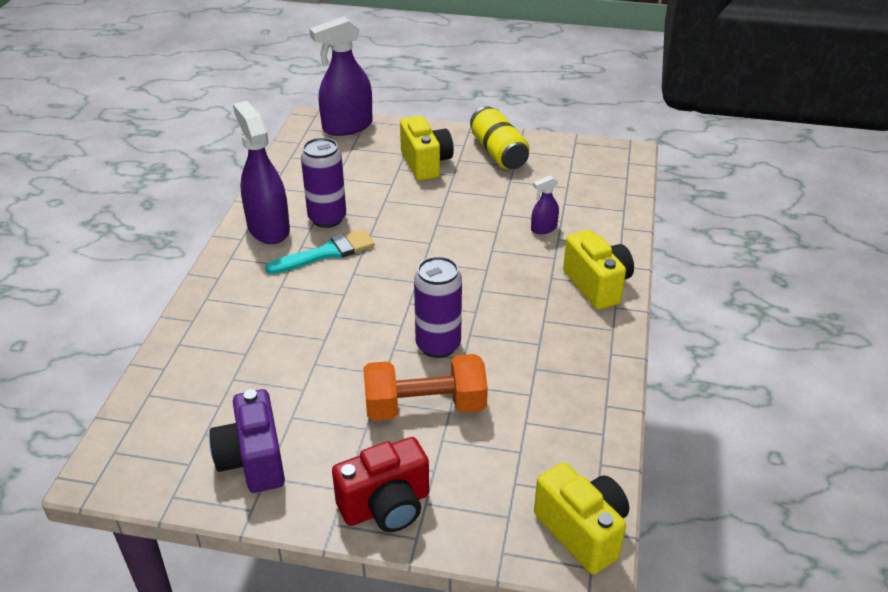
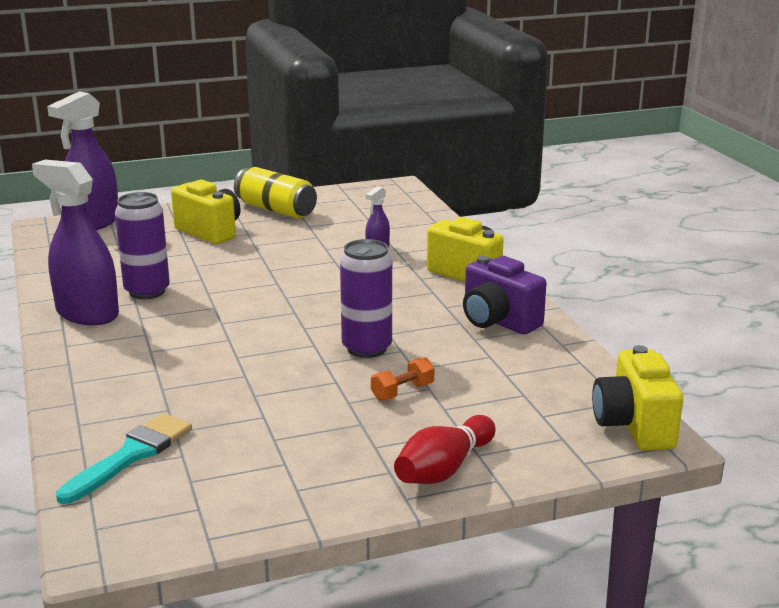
camera: 30 degrees left, 15 degrees down
purple camera [209,389,285,493] -> purple camera moved to [463,256,546,334]
turquoise brush [265,229,375,274] -> turquoise brush moved to [56,413,192,504]
red camera [332,437,429,532] -> red bowling pin [394,415,496,484]
orange dumbbell [363,354,488,421] -> orange dumbbell [371,357,434,401], size x0.48
yellow camera [534,463,629,574] -> yellow camera turned 120 degrees counterclockwise [592,345,683,451]

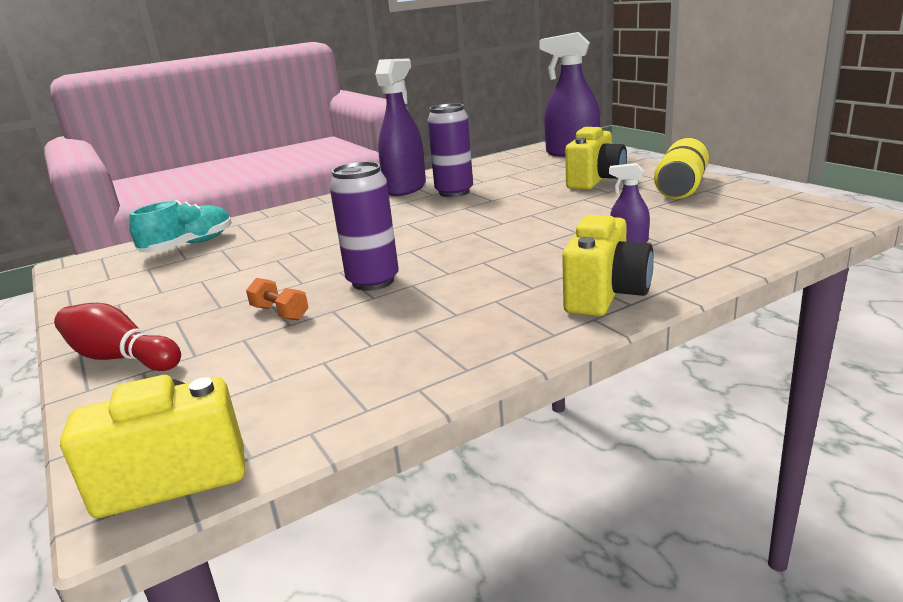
camera: 80 degrees right, 0 degrees up
turquoise brush [56,413,192,504] -> turquoise shoe [129,200,232,252]
purple camera [463,256,546,334] -> none

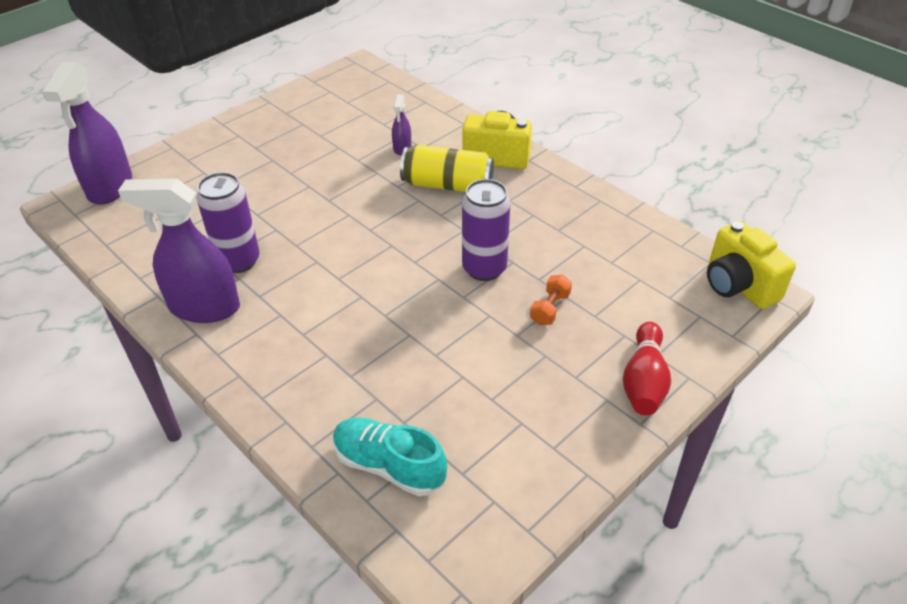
camera: 105 degrees left, 20 degrees up
yellow camera [565,127,627,190] -> none
yellow can [654,138,709,199] -> yellow can moved to [400,145,494,192]

